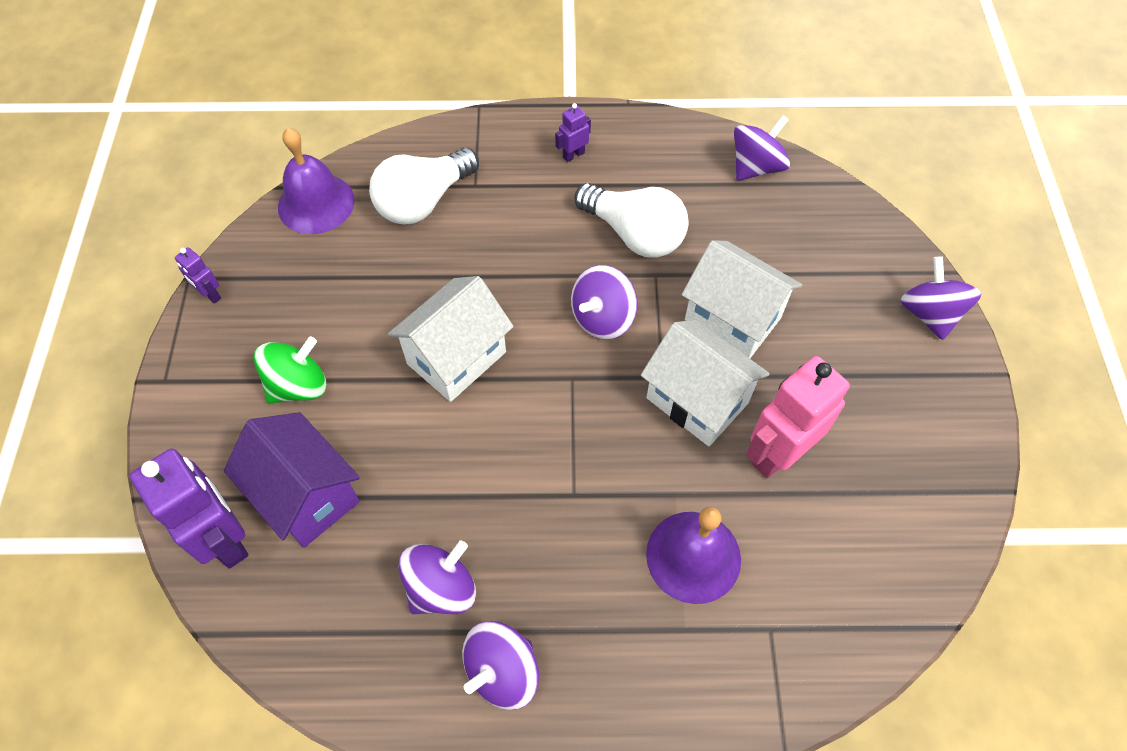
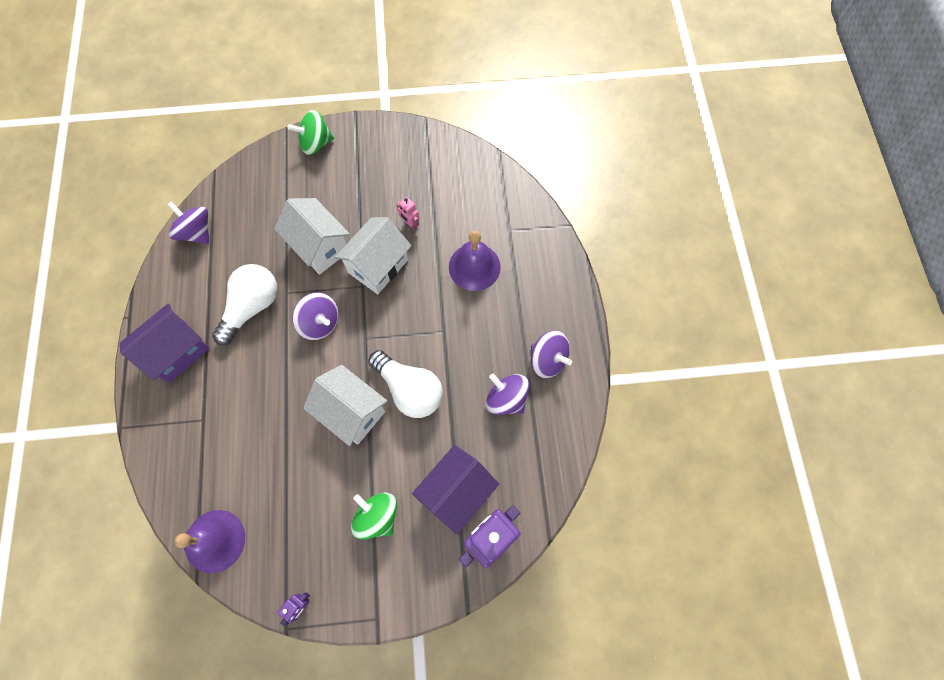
camera: 95 degrees left, 10 degrees up
white light bulb [369,148,479,225] -> white light bulb moved to [368,350,443,418]
purple robot [555,103,591,162] -> purple house [120,304,210,383]
white house [682,240,802,358] -> white house turned 75 degrees counterclockwise [274,198,350,275]
pink robot [746,356,850,478] -> pink robot [396,197,419,230], size x0.46
purple spinning top [900,256,982,340] -> green spinning top [288,110,334,155]

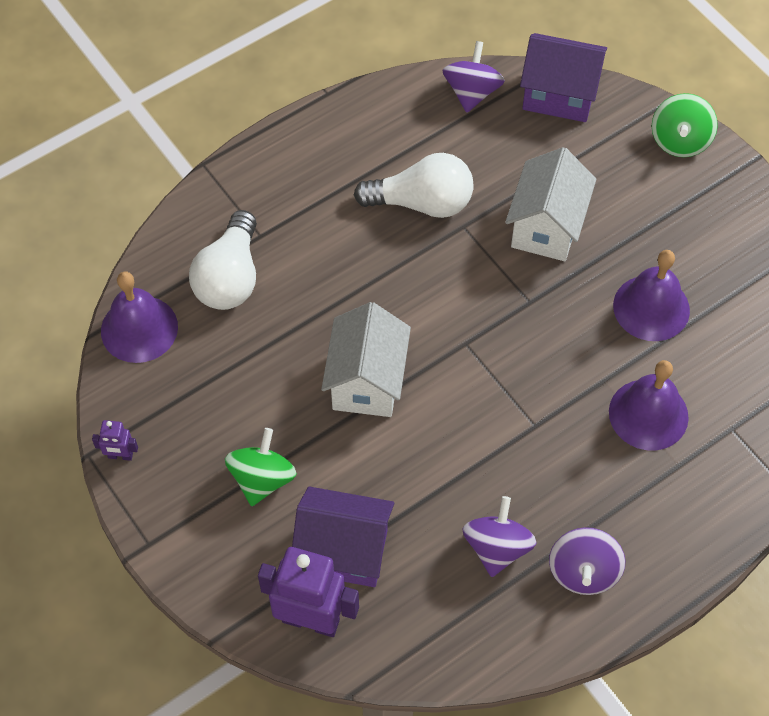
camera: 60 degrees right, 10 degrees down
purple house [120,304,210,383] -> purple house moved to [520,33,607,122]
green spinning top [288,110,334,155] -> green spinning top turned 120 degrees counterclockwise [652,93,718,157]
purple spinning top [292,292,339,340] -> none
white house [335,217,411,294] -> none
white light bulb [368,350,443,418] -> white light bulb moved to [189,210,257,310]
pink robot [396,197,419,230] -> purple bell [613,250,690,341]

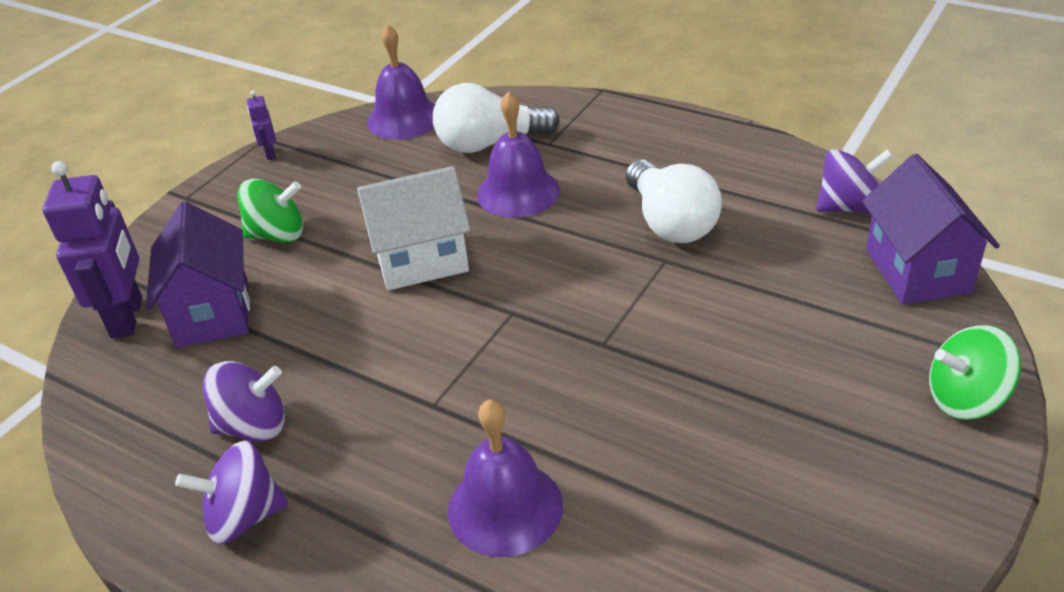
camera: 70 degrees right, 20 degrees down
white house [505,147,596,261] -> none
purple bell [613,250,690,341] -> purple bell moved to [477,92,560,218]

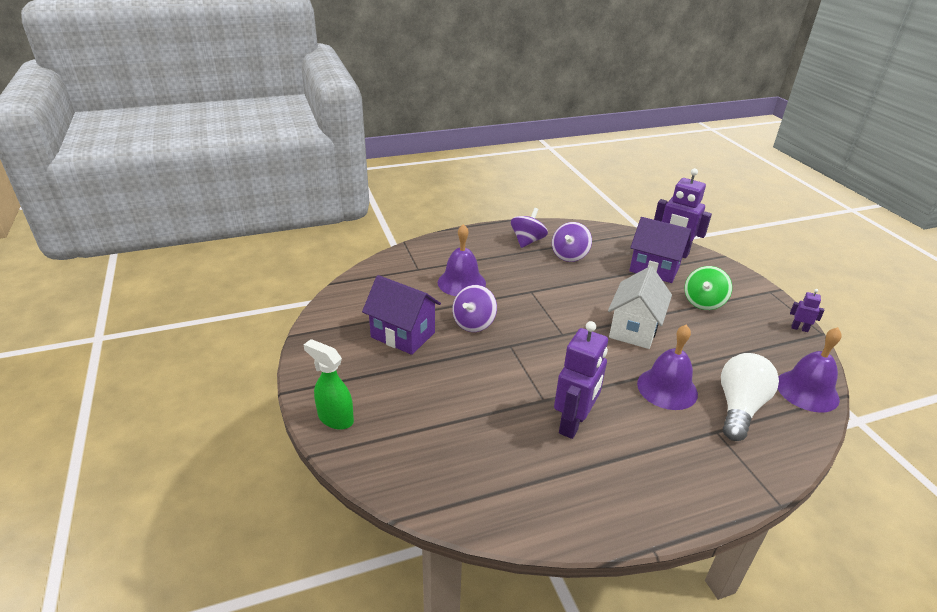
camera: 125 degrees right, 5 degrees down
white light bulb [626,159,722,243] -> purple robot [554,321,608,439]
purple spinning top [816,149,893,213] -> purple spinning top moved to [452,285,497,332]
purple house [862,154,1000,304] -> purple house moved to [362,275,441,355]
green spinning top [929,325,1021,420] -> green spray bottle [303,339,354,430]

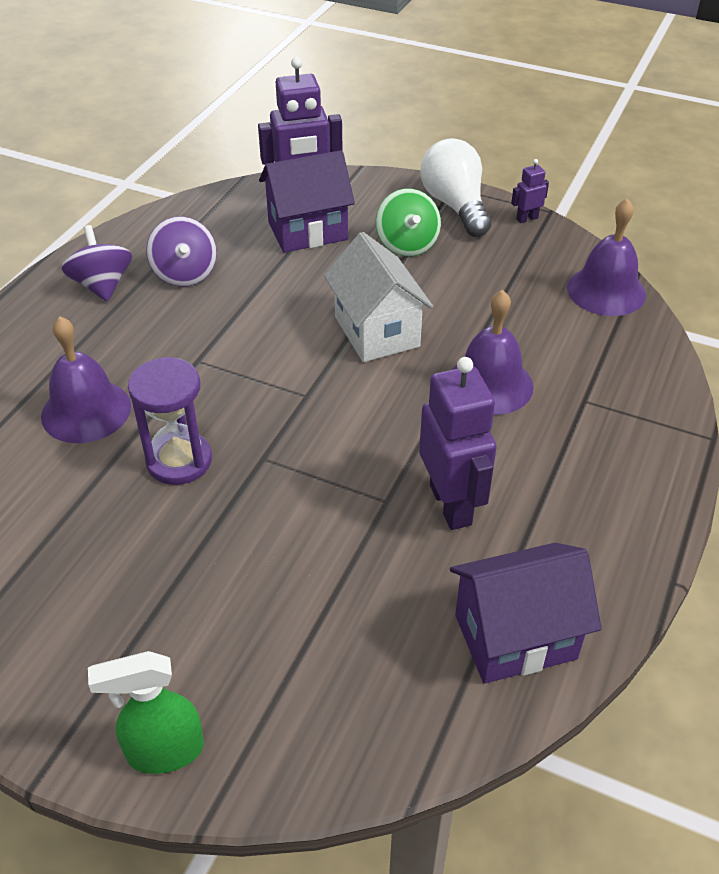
camera: 45 degrees left, 10 degrees up
purple house [362,275,441,355] -> purple house moved to [450,543,602,683]
purple spinning top [452,285,497,332] -> purple hourglass [128,357,212,485]
white light bulb [721,353,779,441] -> white light bulb moved to [421,138,491,237]

